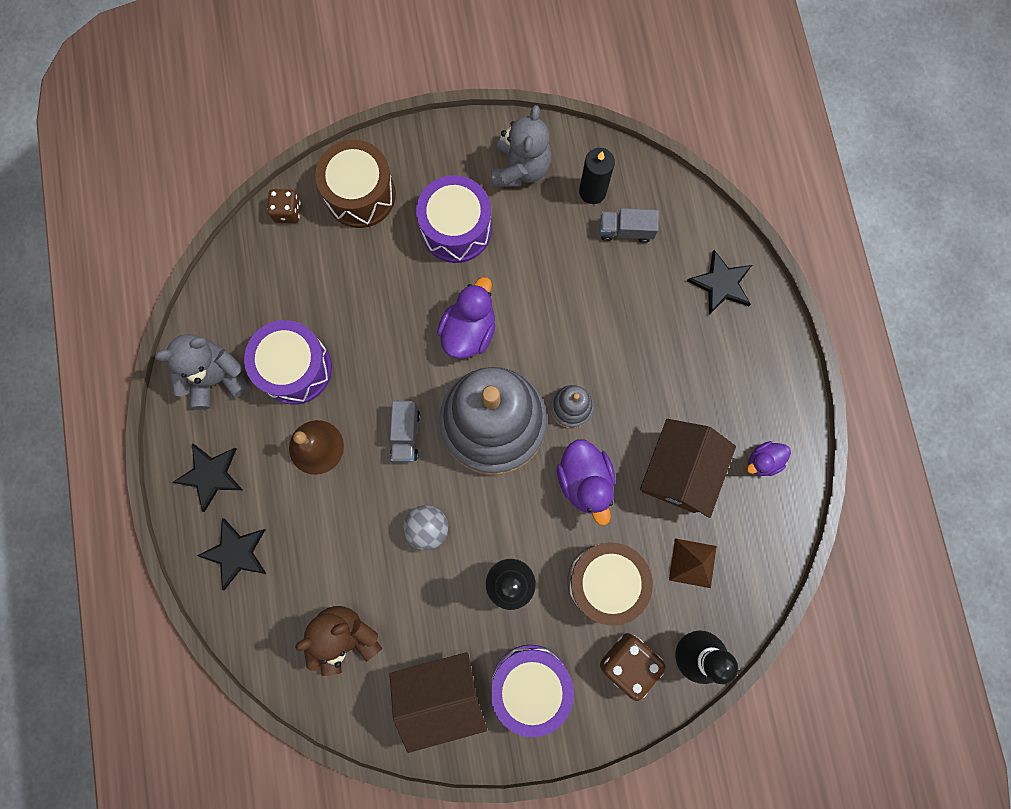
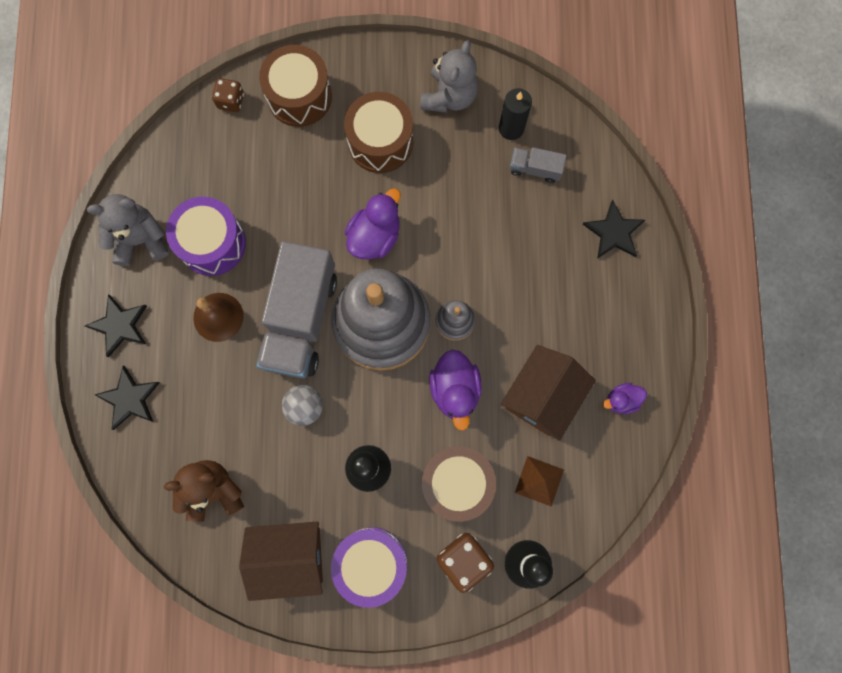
camera: 10 degrees right, 0 degrees up
grey truck [390,401,420,462] -> grey truck [257,241,337,378], size x2.27
purple drum [416,175,492,263] -> brown drum [344,92,413,173]

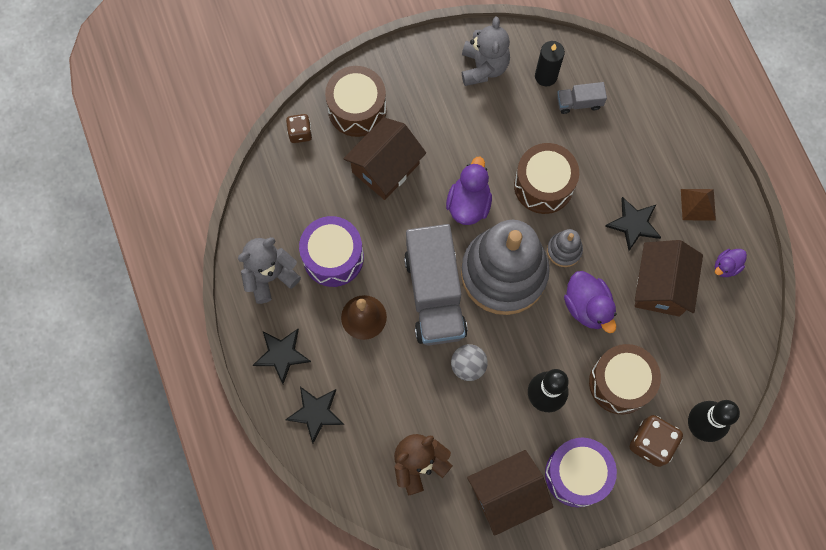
camera: 20 degrees left, 5 degrees down
brown drum [344,92,413,173] -> brown drum moved to [514,143,579,214]
brown pyramid [515,456,564,507] -> brown pyramid moved to [681,189,716,221]
black star [583,200,645,259] -> black star moved to [605,197,661,251]
none -> brown house [344,117,426,200]

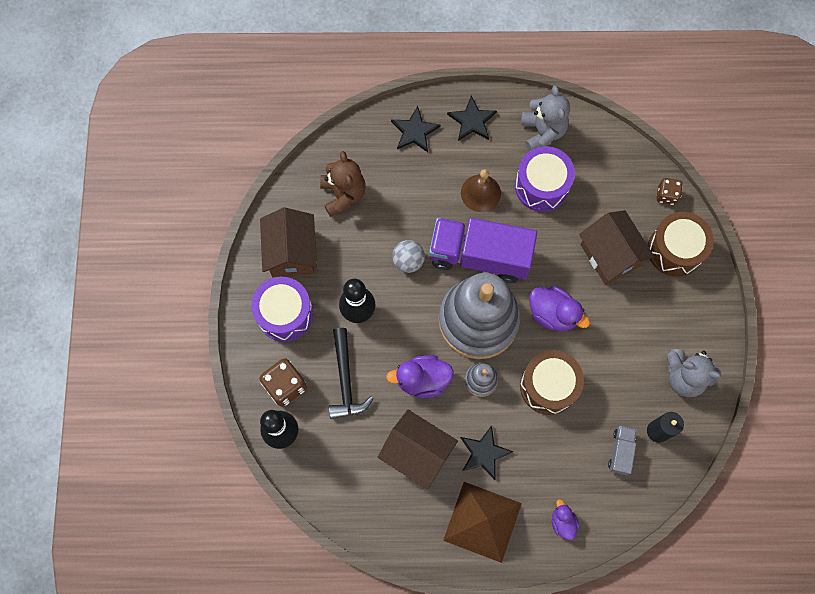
camera: 110 degrees right, 0 degrees up
grey truck [404,224,468,346] -> purple truck [429,218,537,283]
brown drum [589,344,661,414] -> black hammer [329,328,374,419]
brown pyramid [681,189,716,221] -> brown pyramid [443,482,522,563], size x1.87
purple duck [715,249,747,277] -> purple duck moved to [552,499,579,540]

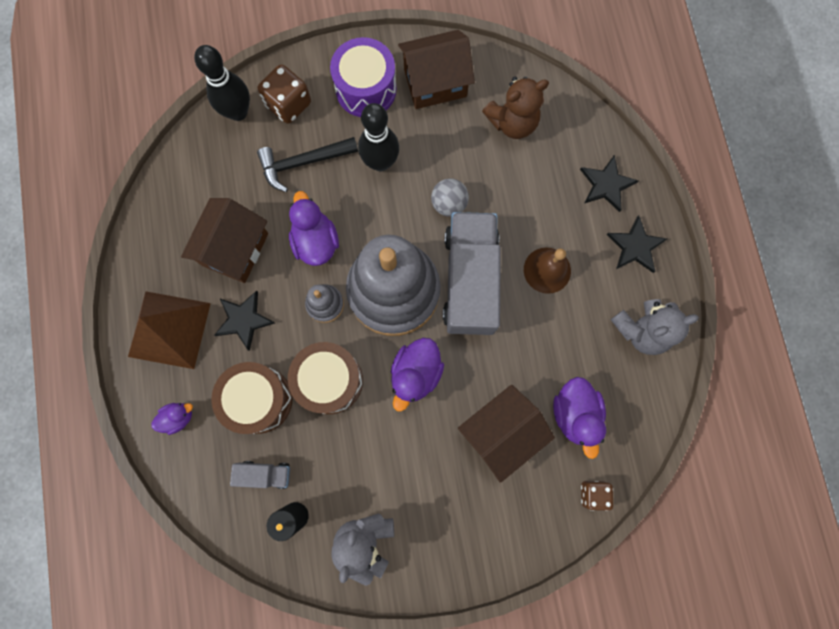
camera: 80 degrees right, 5 degrees up
purple truck [429,218,537,283] -> grey truck [443,212,501,335]
purple drum [515,146,575,212] -> none
brown drum [648,212,714,277] -> brown drum moved to [211,362,293,434]
none -> purple duck [553,377,606,459]

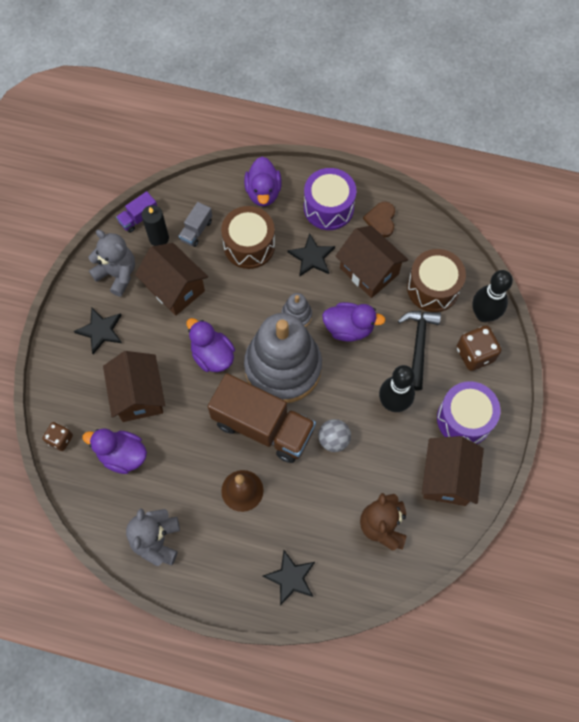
camera: 115 degrees right, 10 degrees down
brown pyramid [128,291,211,369] -> purple drum [304,168,356,230]
purple duck [151,403,193,435] -> purple duck [244,157,282,206], size x1.70
brown drum [288,342,363,414] -> brown drum moved to [407,249,466,312]
grey truck [443,212,501,335] -> brown truck [208,373,316,463]
black star [607,216,667,273] -> black star moved to [74,308,122,354]
none -> purple truck [116,191,157,233]
none -> brown house [135,243,208,316]
none -> brown heart [363,202,395,237]

